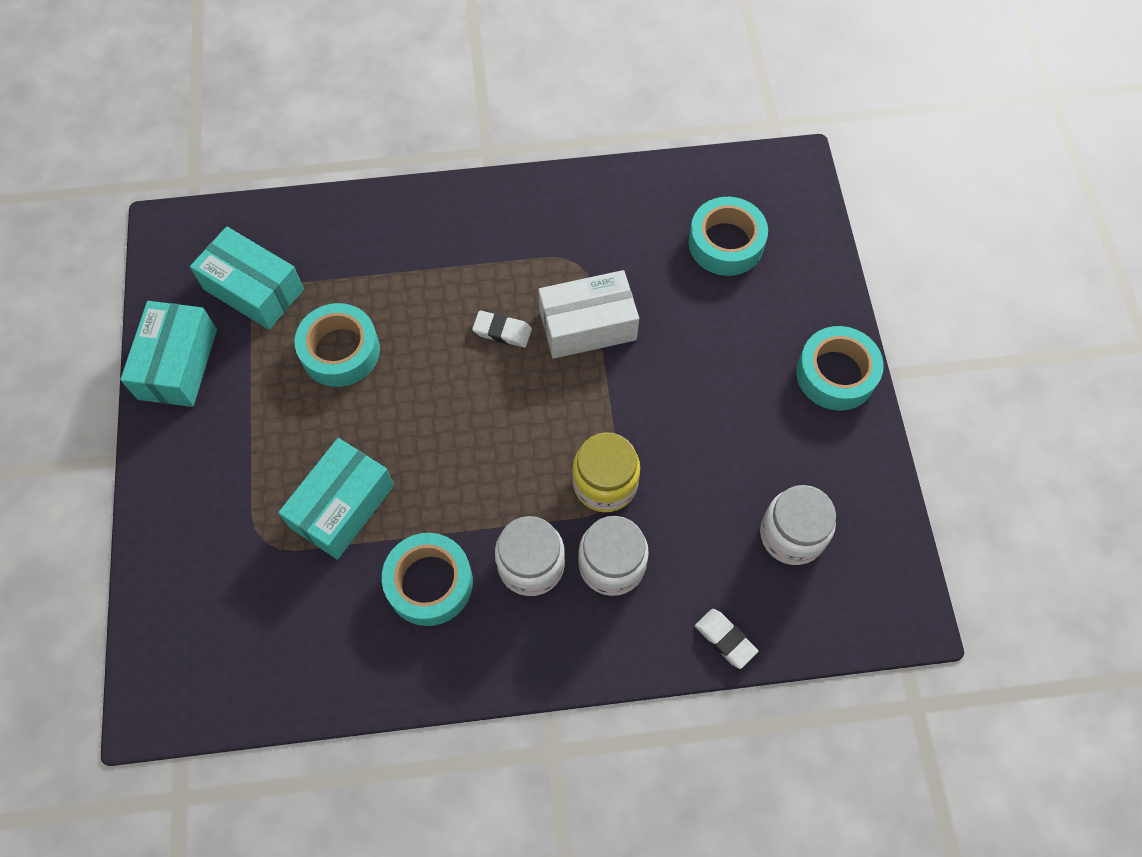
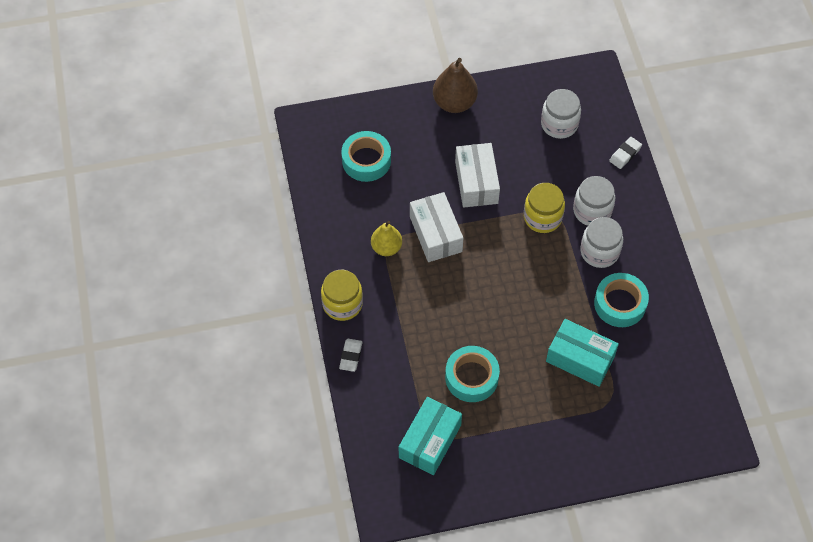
camera: 95 degrees left, 5 degrees down
turquoise box [120,301,217,407] -> none
white eraser [472,311,532,348] -> white eraser moved to [339,339,363,372]
turquoise tape [796,326,884,411] -> brown pear [433,58,478,113]
none -> yellow jar [321,270,363,321]
none -> yellow pear [371,221,402,256]
none -> white box [455,143,500,208]

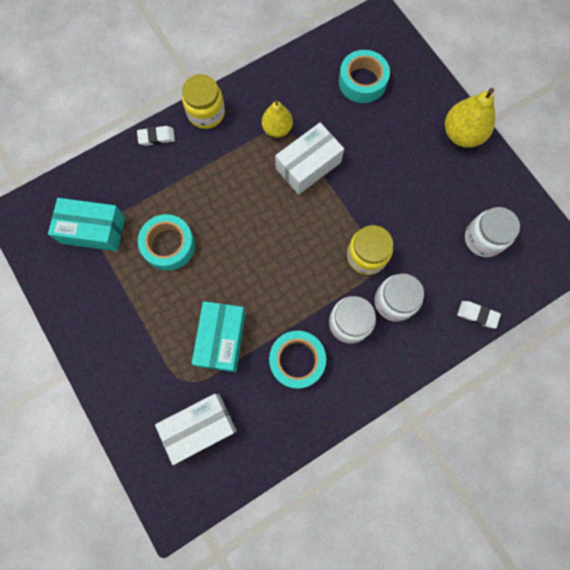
camera: 70 degrees right, 15 degrees up
brown pear [433,58,478,113] -> yellow pear [445,88,495,148]
white box [455,143,500,208] -> white box moved to [155,394,237,465]

